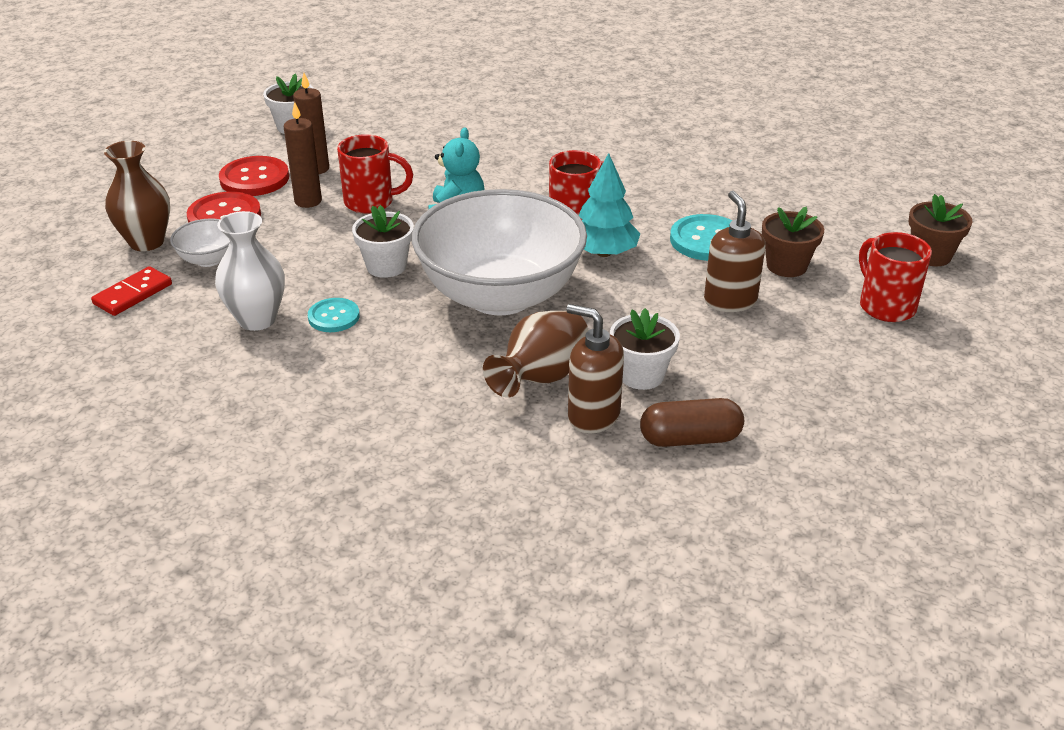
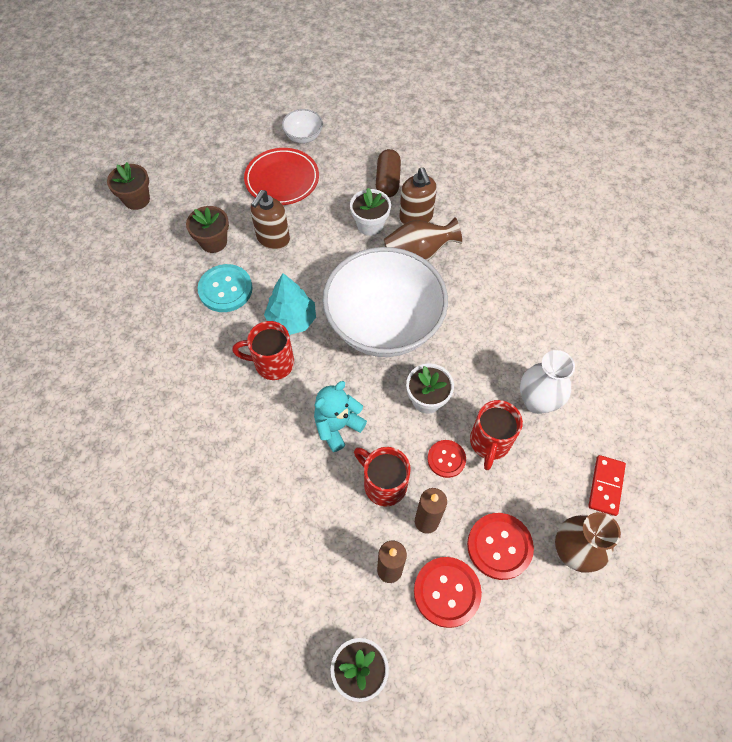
camera: 140 degrees left, 25 degrees up
red domino [91,266,172,316] -> red domino turned 60 degrees counterclockwise [588,455,626,516]
white bowl [170,218,230,267] -> white bowl moved to [282,109,323,143]
turquoise button [308,298,360,332] -> none
brown capsule [640,398,744,447] -> brown capsule turned 60 degrees clockwise [376,149,401,197]
red mug [859,232,932,322] -> red mug moved to [470,400,523,470]
none -> red plate [244,148,319,205]
none -> red button [427,440,466,478]

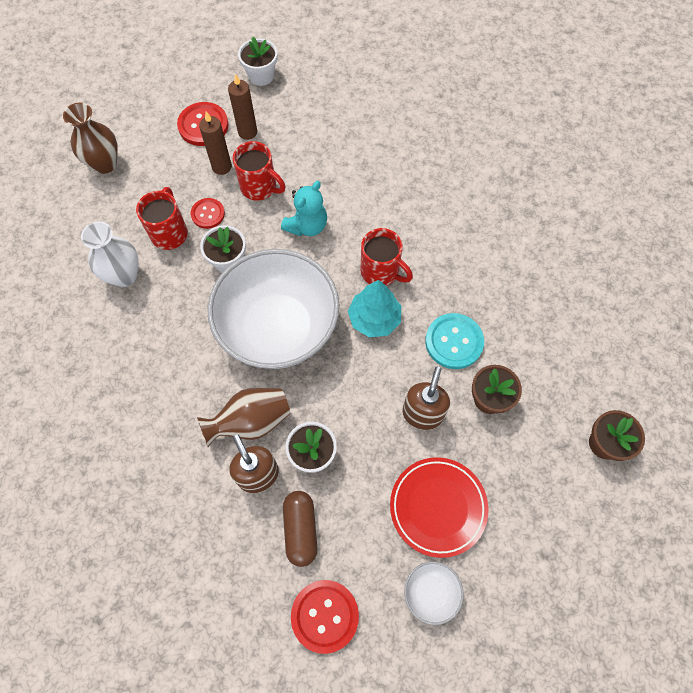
camera: 170 degrees right, 5 degrees up
red mug [232,321,294,380] -> red mug turned 45 degrees clockwise [360,228,413,286]
red button [467,513,534,580] -> red button moved to [291,580,359,654]
red domino [588,455,626,516] -> none

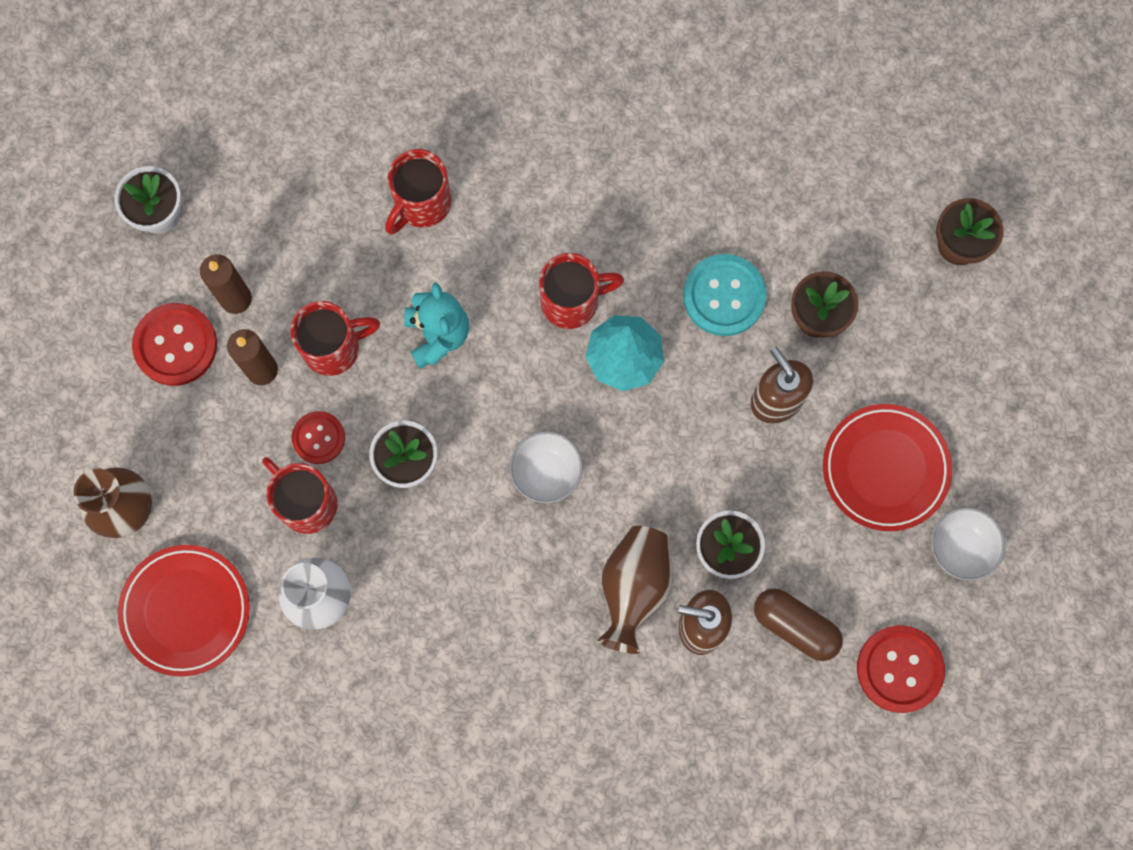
camera: 50 degrees left, 10 degrees up
white bowl [207,249,339,369] -> white bowl [509,431,583,503], size x0.40
none -> red plate [118,545,250,677]
none -> red mug [385,149,451,235]

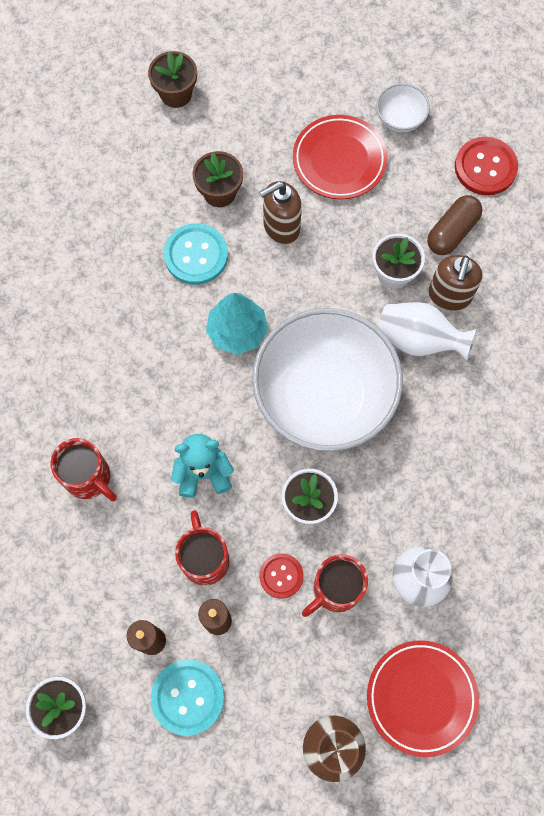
camera: 85 degrees left, 5 degrees down
red button [132,303,217,386] -> turquoise button [151,659,224,736]
white bowl [509,431,583,503] -> white bowl [252,308,403,451], size x2.49
red mug [539,253,624,329] -> none
brown vase [597,526,673,654] -> white vase [378,302,477,362]

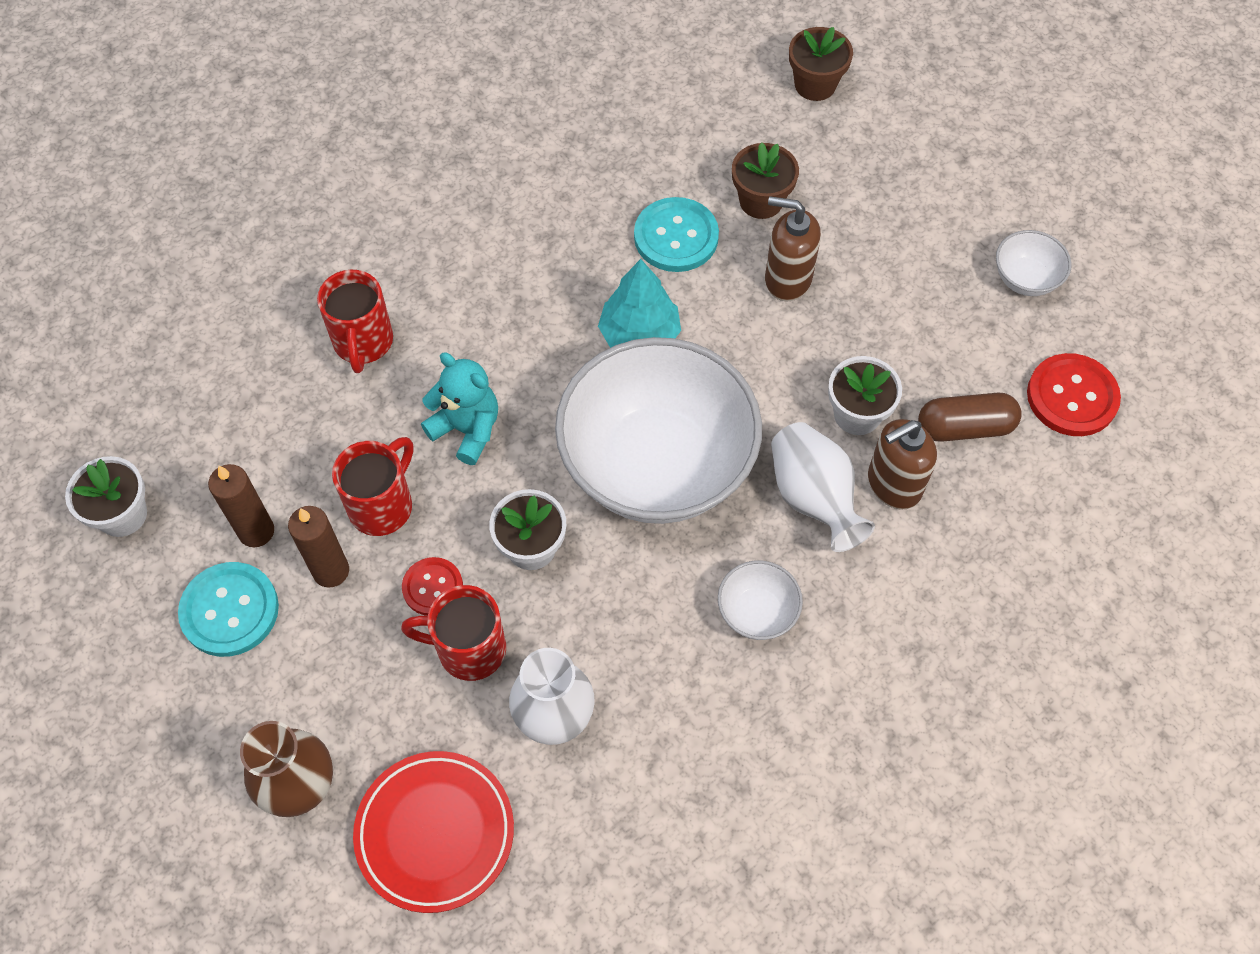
camera: 45 degrees right, 10 degrees down
red plate [293,115,388,199] -> none
none -> white bowl [718,561,803,640]

